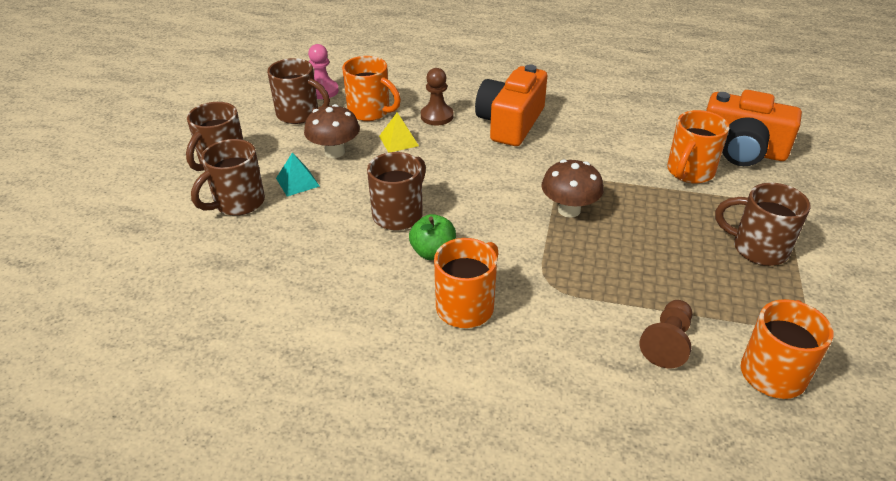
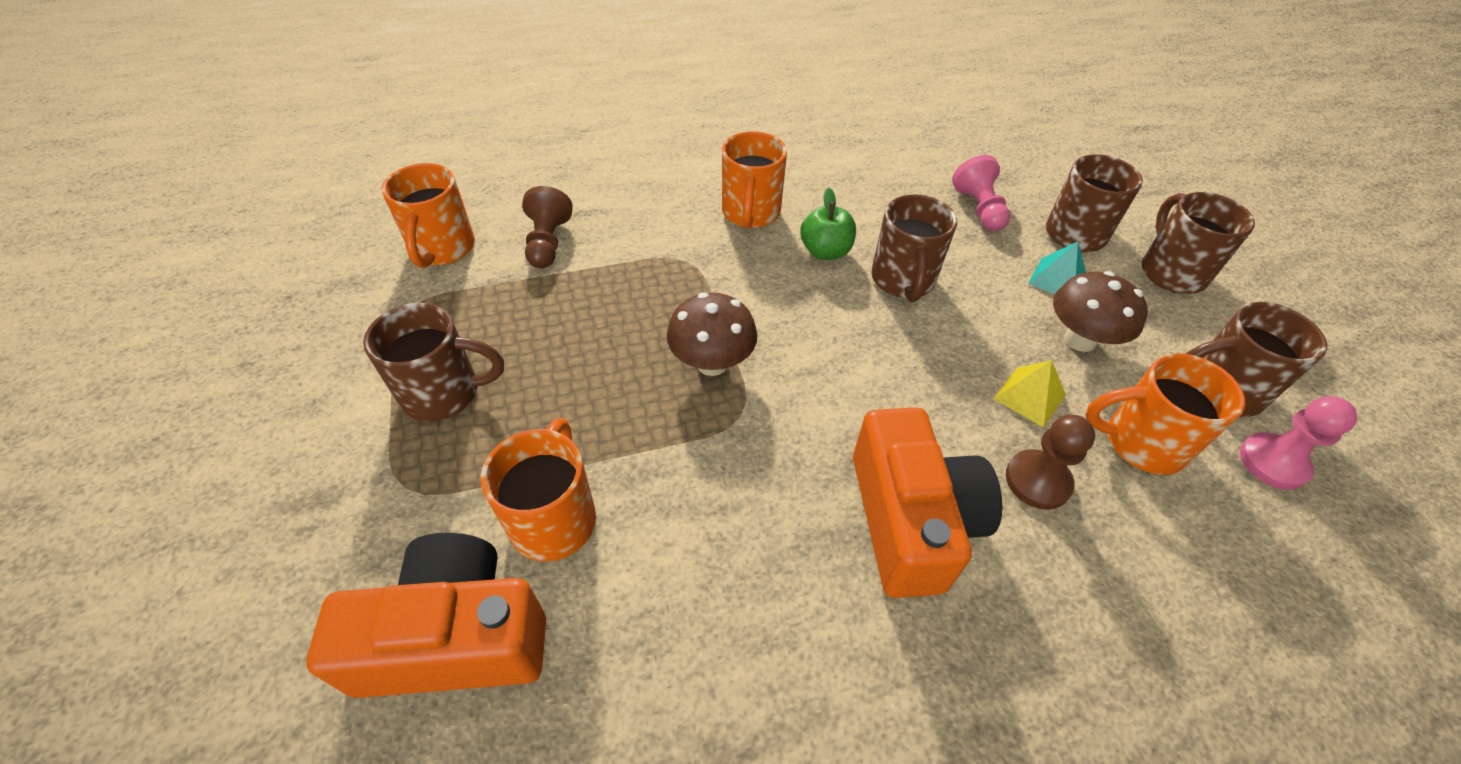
camera: 150 degrees right, 10 degrees up
none -> pink pawn [952,155,1010,231]

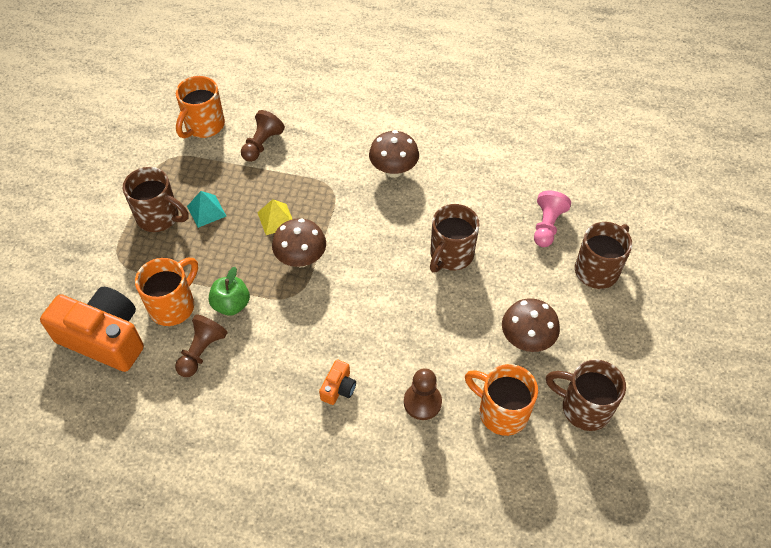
camera: 30 degrees right, 5 degrees up
orange mug [722,131,787,229] -> brown mushroom [369,130,419,178]
green apple [800,187,856,260] -> green apple moved to [209,267,250,316]
orange camera [853,407,1002,598] -> orange camera [319,359,356,405], size x0.43
yellow pyramid [993,360,1066,428] -> yellow pyramid moved to [257,199,292,235]
turquoise pyramid [1028,242,1086,294] -> turquoise pyramid moved to [187,191,226,228]
brown mug [1141,192,1255,294] -> none
pink pawn [1240,397,1357,490] -> none
none -> brown pawn [175,314,228,377]

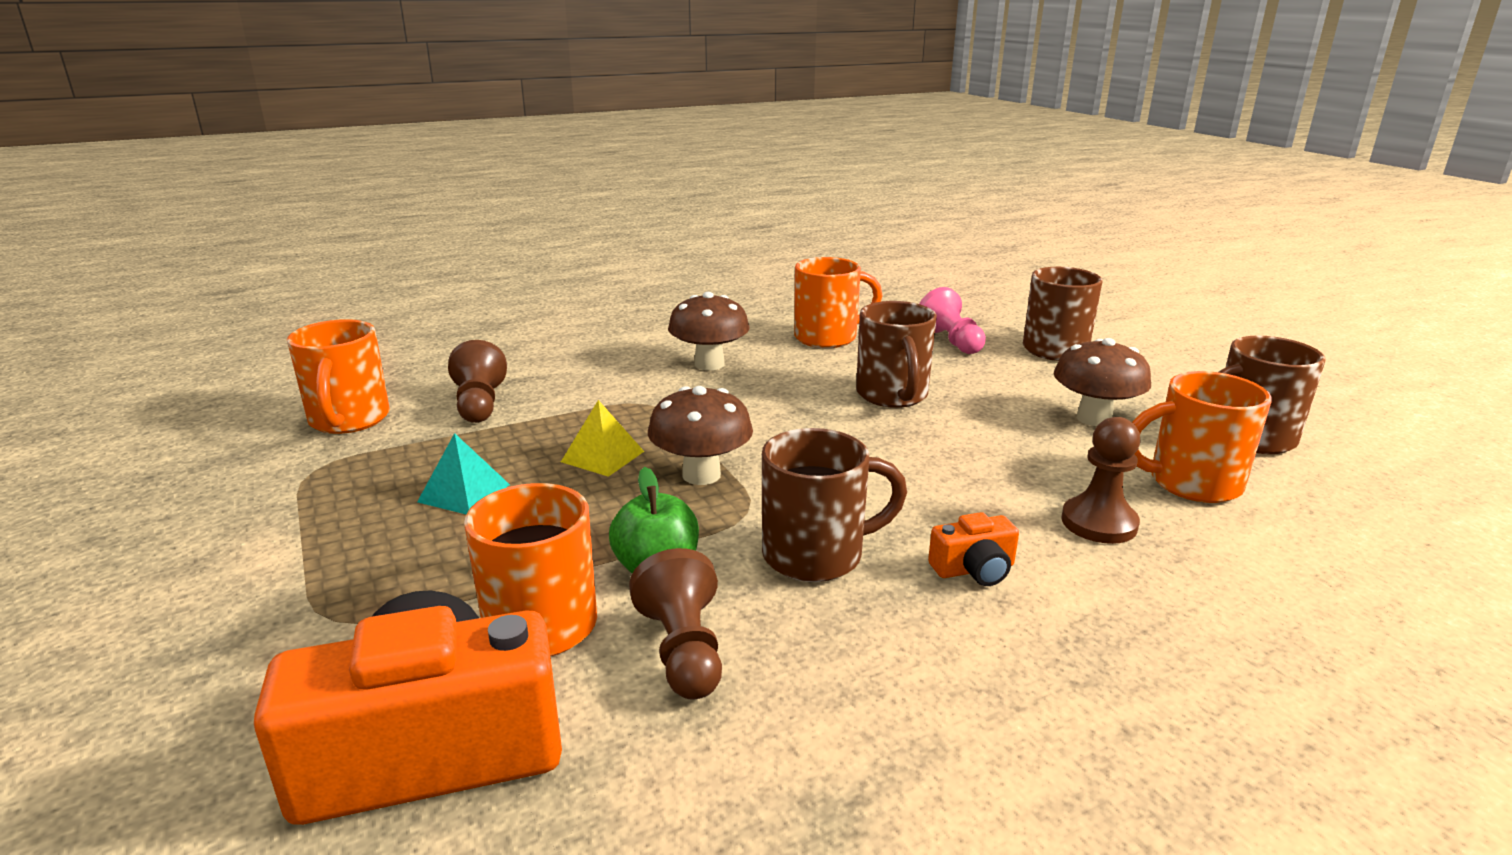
camera: 40 degrees left, 30 degrees down
brown mug [123,167,188,232] -> brown mug moved to [762,428,907,582]
orange camera [319,359,356,405] -> orange camera turned 90 degrees clockwise [928,512,1019,586]
none -> orange mug [794,257,882,348]

